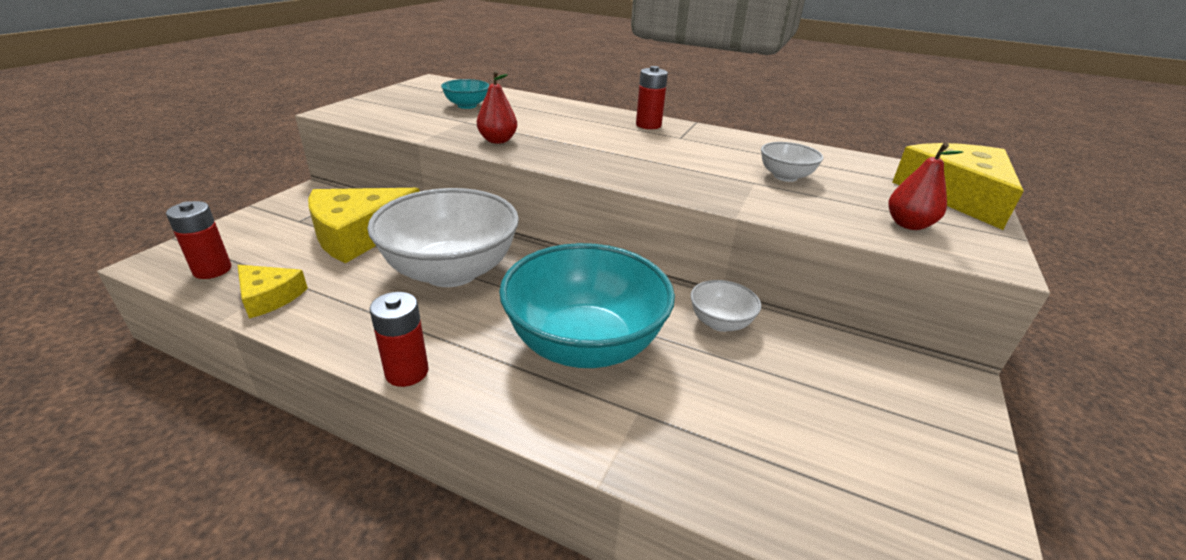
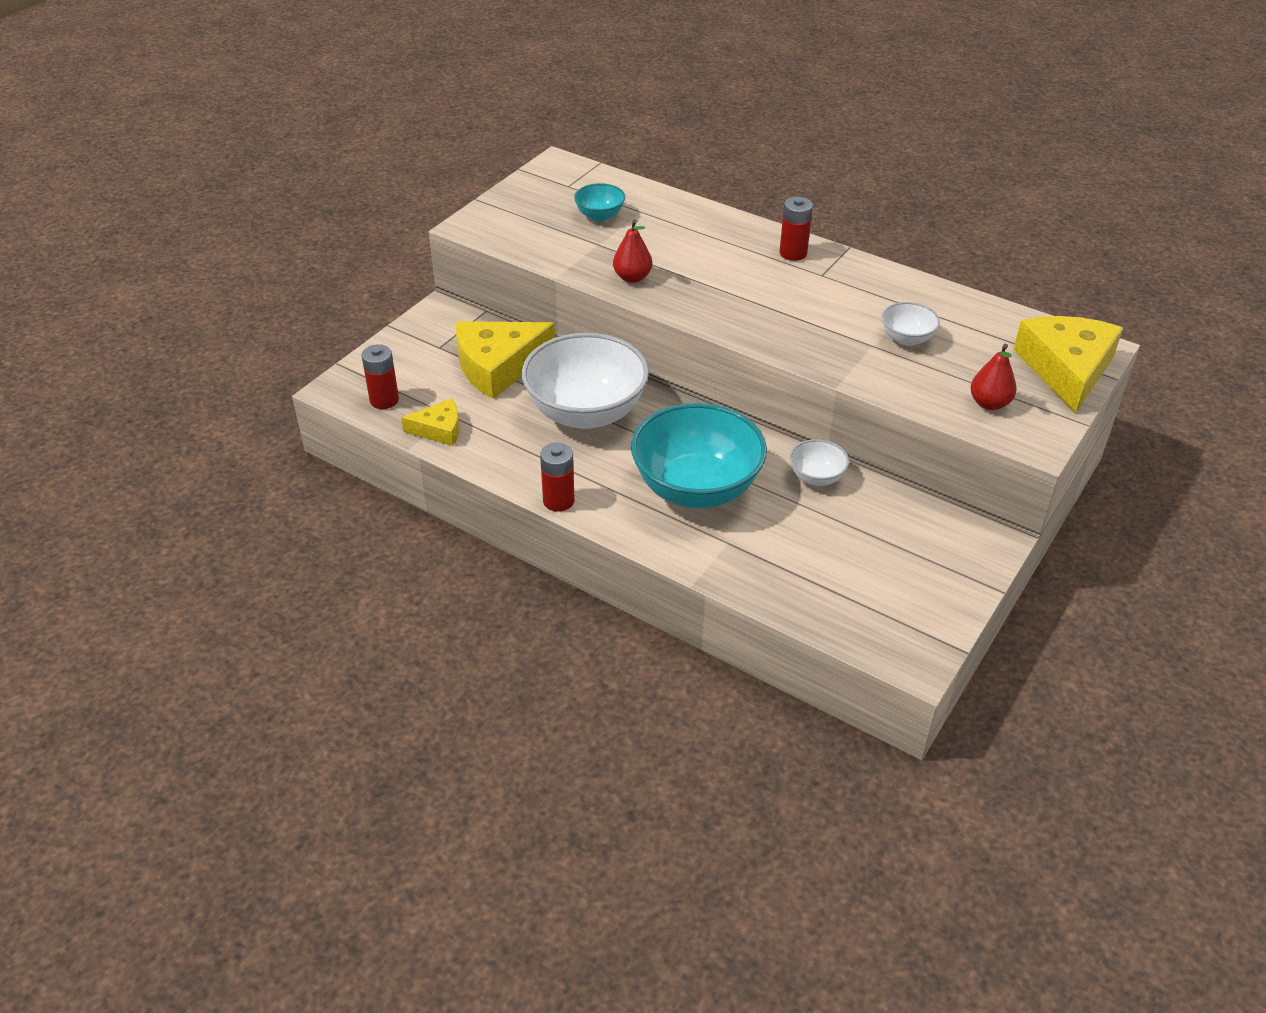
camera: 10 degrees right, 10 degrees up
yellow cheese [237,265,308,319] -> yellow cheese turned 45 degrees counterclockwise [401,398,459,446]

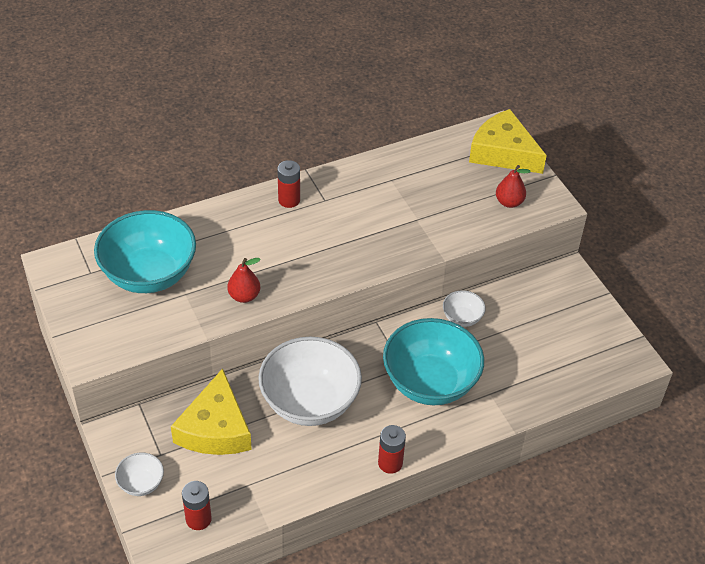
camera: 60 degrees left, 5 degrees up
yellow cheese [401,398,459,446] -> none
turquoise bowl [574,183,625,221] -> turquoise bowl [94,210,196,293], size x2.22
white bowl [882,302,940,346] -> white bowl moved to [115,453,164,496]

